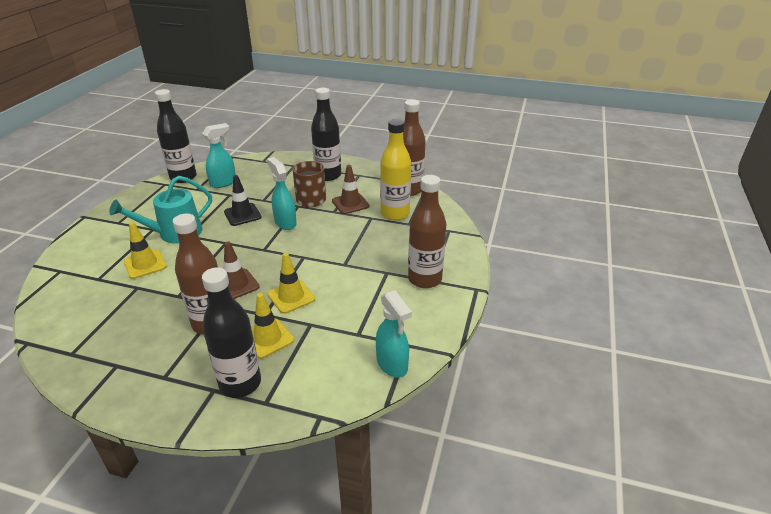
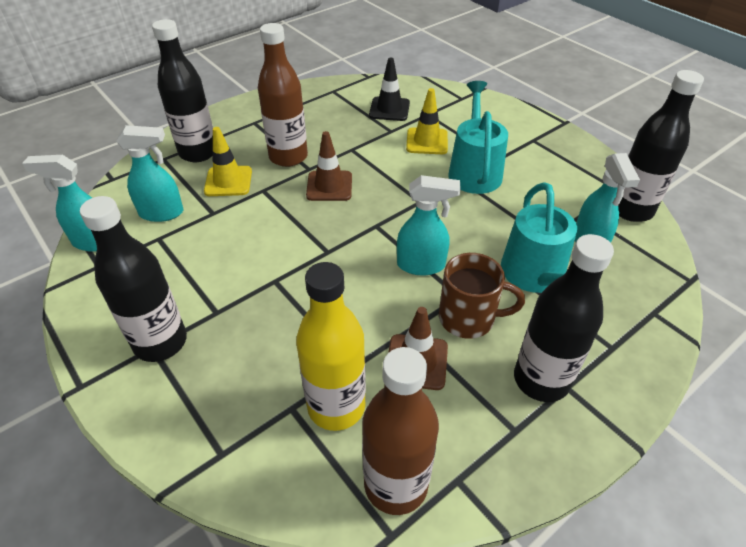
camera: 125 degrees right, 10 degrees up
black traffic cone [224,175,262,226] -> black traffic cone moved to [369,58,410,121]
yellow traffic cone [267,253,315,314] -> none
brown bottle [408,175,446,288] -> black bottle [80,196,187,362]
none -> turquoise spray bottle [116,125,183,222]
none -> turquoise watering can [501,182,577,293]

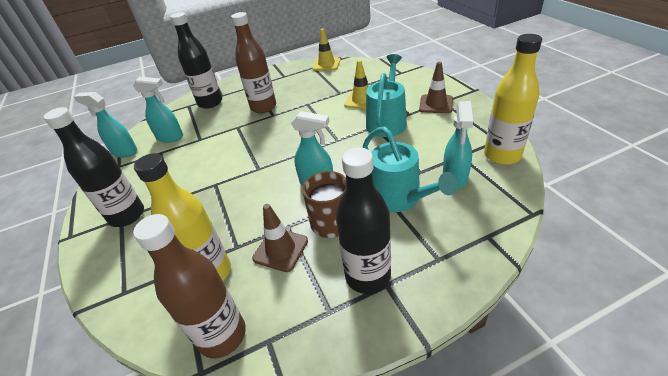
camera: 20 degrees right, 5 degrees down
yellow traffic cone [204,127,252,196] -> yellow traffic cone moved to [312,28,341,71]
brown traffic cone [306,131,352,201] -> brown traffic cone moved to [419,62,453,113]
black traffic cone [369,58,410,121] -> none
turquoise watering can [501,182,577,293] -> turquoise watering can turned 45 degrees counterclockwise [363,126,458,212]
black bottle [618,70,704,222] -> yellow bottle [484,34,542,165]

